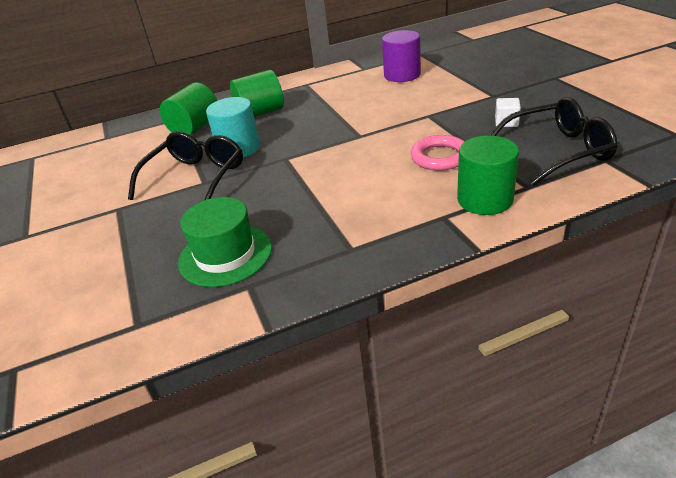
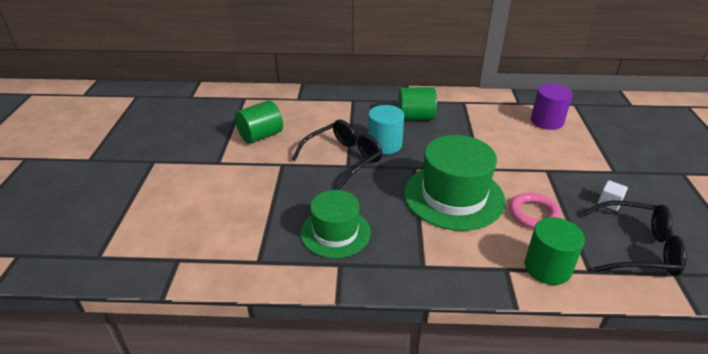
camera: 20 degrees right, 0 degrees up
green cylinder [160,82,217,135] -> green cylinder moved to [235,100,283,144]
none -> green hat [404,135,505,231]

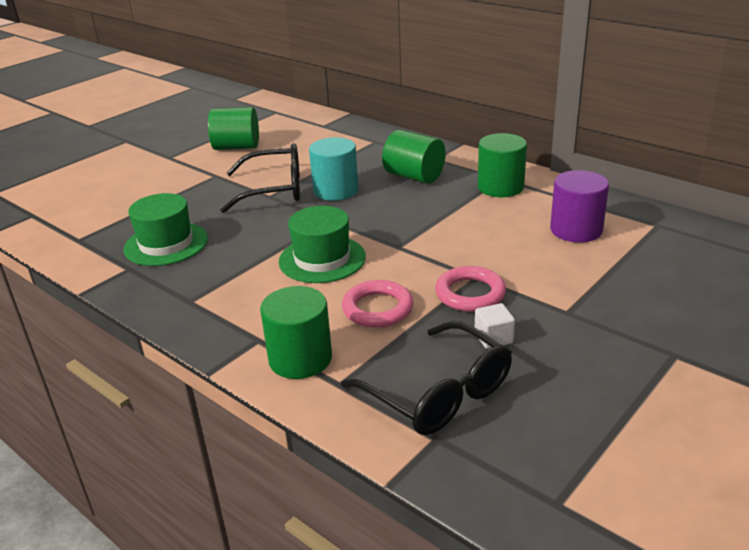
camera: 40 degrees right, 5 degrees down
green hat [404,135,505,231] -> green hat [279,206,366,283], size x0.65
none -> pink ring [435,266,506,312]
none -> green cylinder [478,133,527,197]

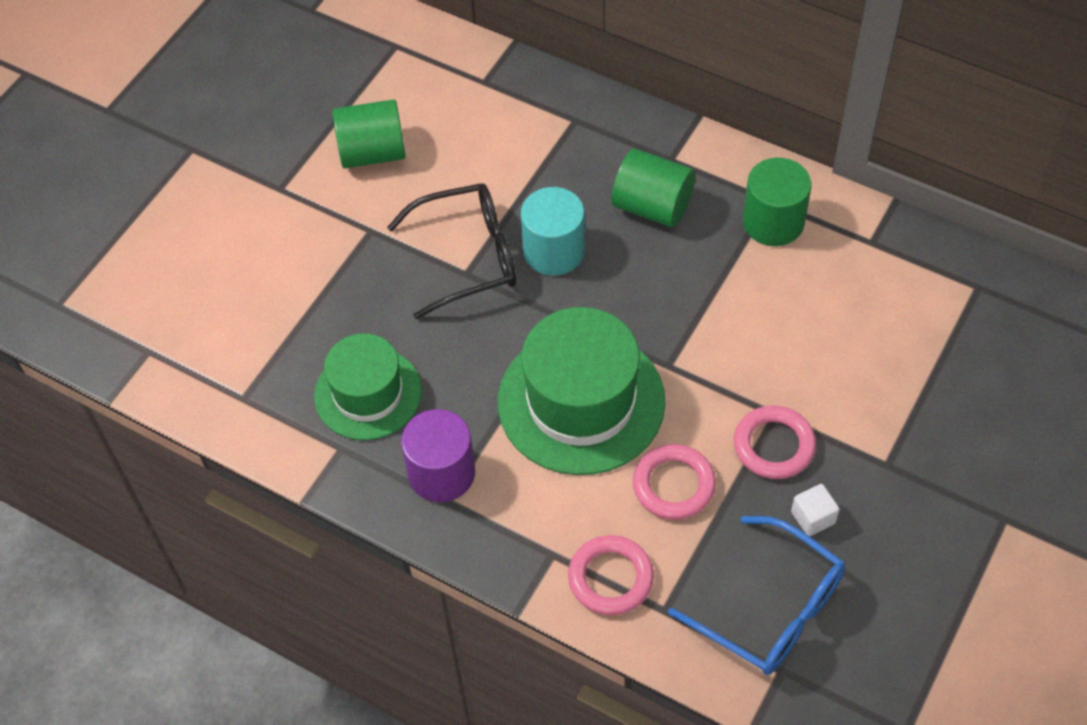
camera: 10 degrees left, 25 degrees up
green cylinder [260,286,332,379] -> pink ring [568,535,654,615]
green hat [279,206,366,283] -> green hat [498,307,665,475], size x1.55
black glasses [341,321,512,435] -> blue glasses [668,516,845,675]
purple cylinder [550,170,609,243] -> purple cylinder moved to [401,409,475,502]

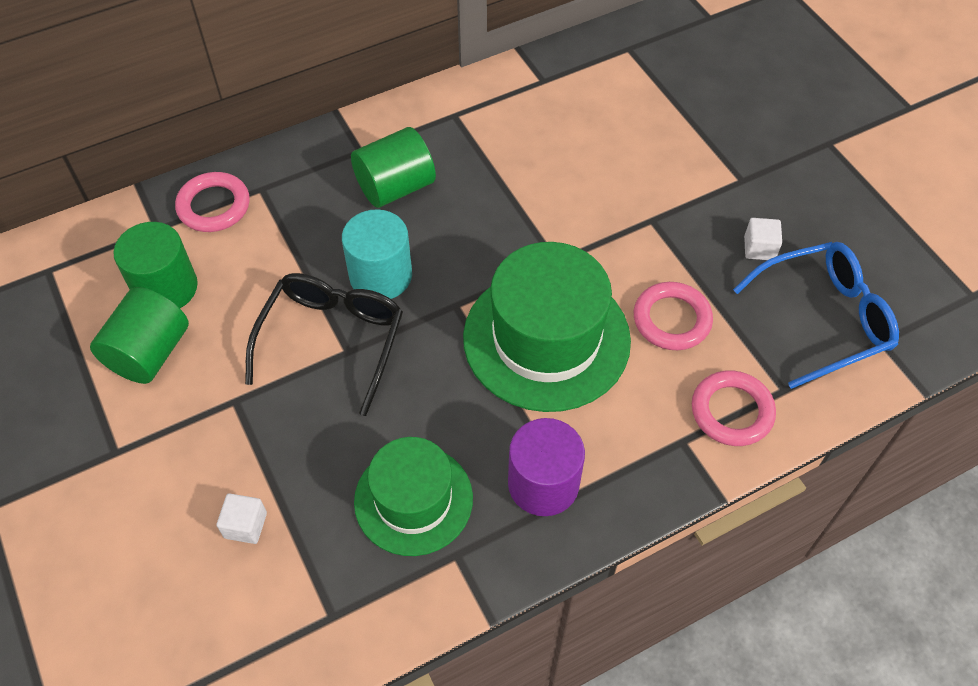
camera: 60 degrees left, 0 degrees up
pink ring [734,405,816,479] -> pink ring moved to [175,172,250,232]
green cylinder [743,158,811,246] -> green cylinder moved to [113,222,198,308]
none -> white cube [217,493,267,544]

